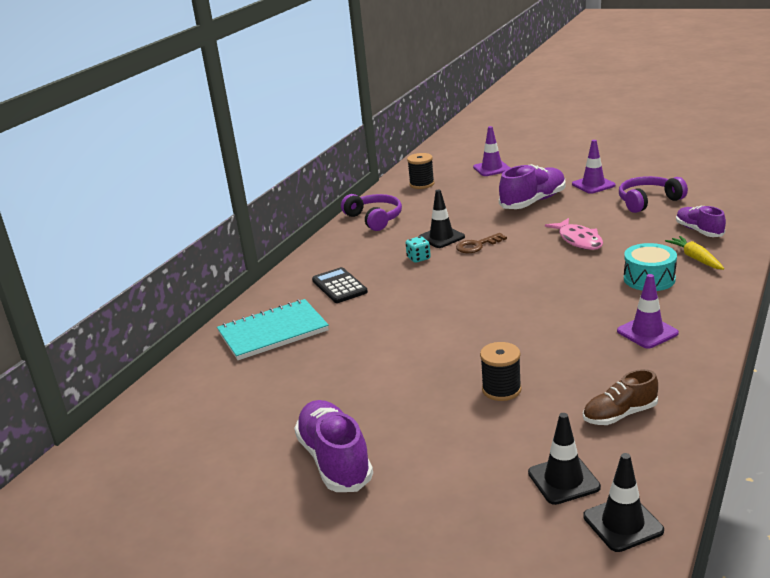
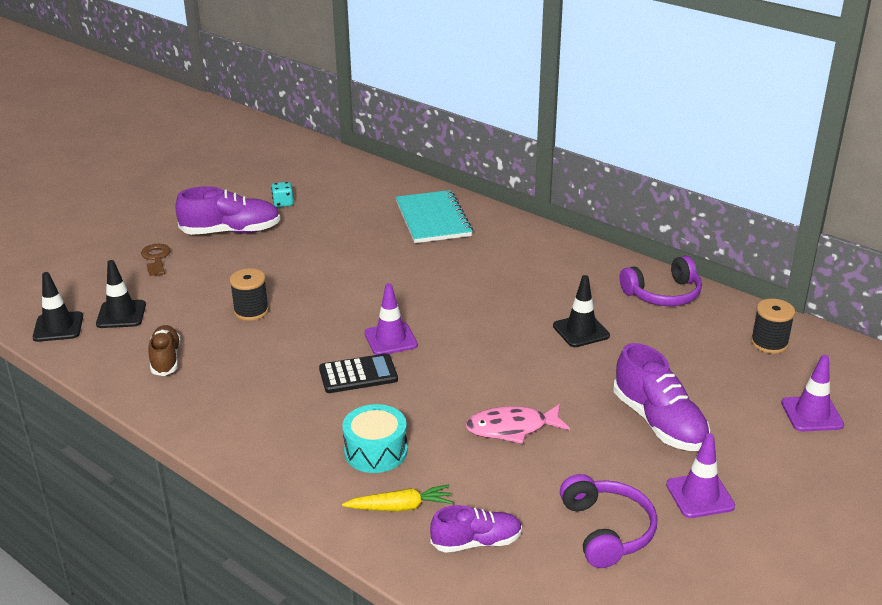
camera: 100 degrees right, 5 degrees up
black calculator [312,267,368,303] -> black calculator moved to [319,353,398,393]
turquoise dice [406,236,431,263] -> turquoise dice moved to [271,182,293,207]
brown key [456,233,507,253] -> brown key moved to [141,244,171,276]
purple traffic cone [617,274,679,349] -> purple traffic cone moved to [364,283,418,355]

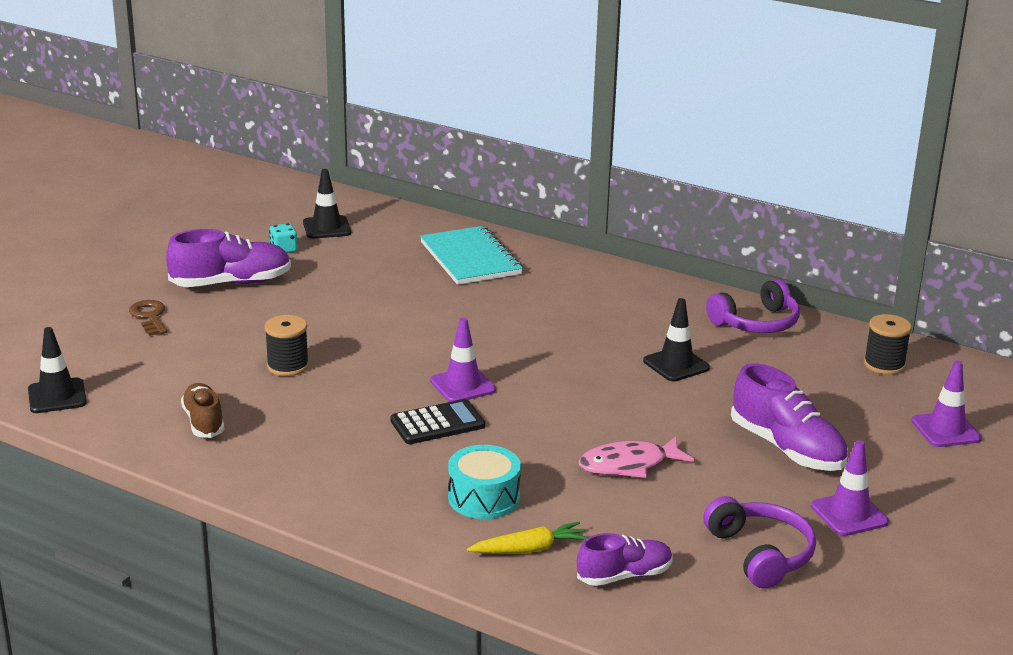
camera: 10 degrees left, 5 degrees down
black traffic cone [96,260,146,328] -> black traffic cone moved to [303,169,351,239]

